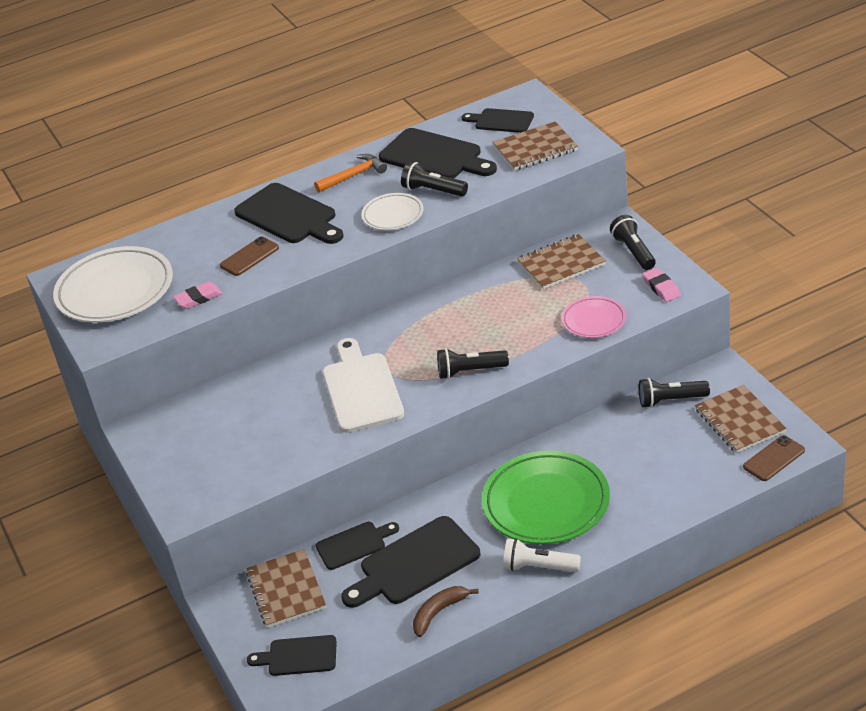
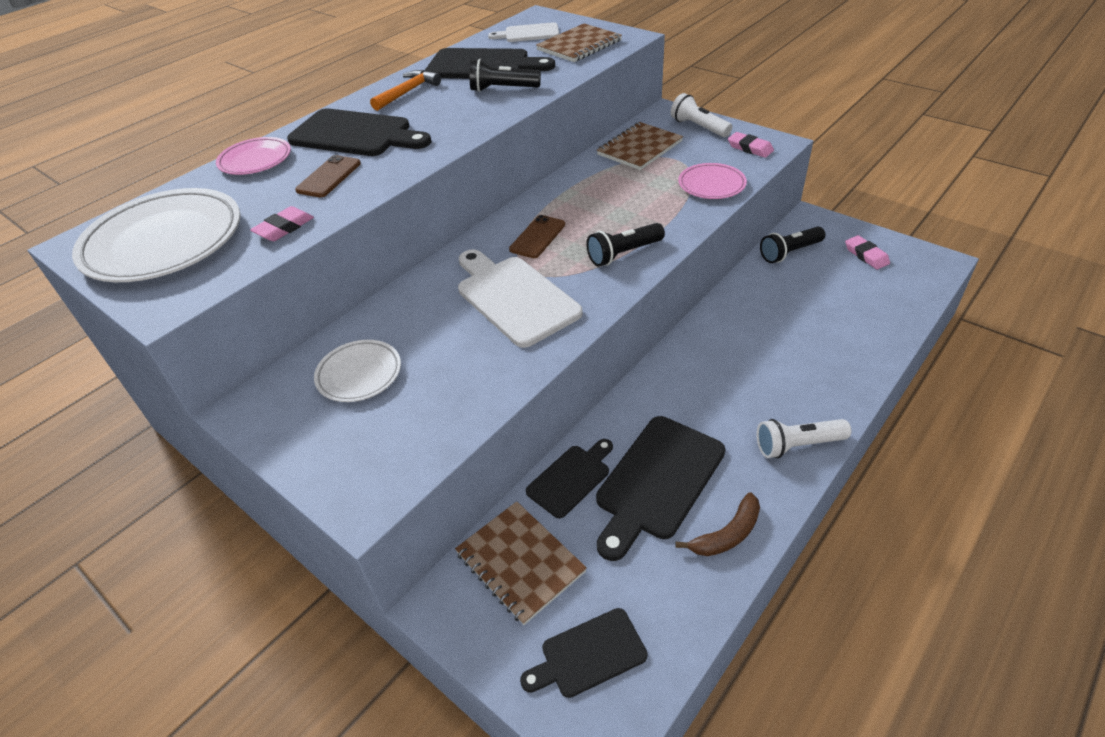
camera: 25 degrees left, 5 degrees up
white plate [361,193,424,230] -> white plate moved to [314,340,401,402]
brown banana [413,586,479,637] -> brown banana turned 150 degrees counterclockwise [675,492,760,556]
black cutting board [462,108,534,133] -> white cutting board [488,22,559,42]
green plate [482,451,610,544] -> none
black flashlight [610,215,656,270] -> white flashlight [671,93,732,137]
brown notebook [695,385,787,453] -> pink eraser [845,235,890,270]
brown phone [743,435,805,481] -> brown phone moved to [509,215,565,258]
none -> pink plate [216,137,291,175]

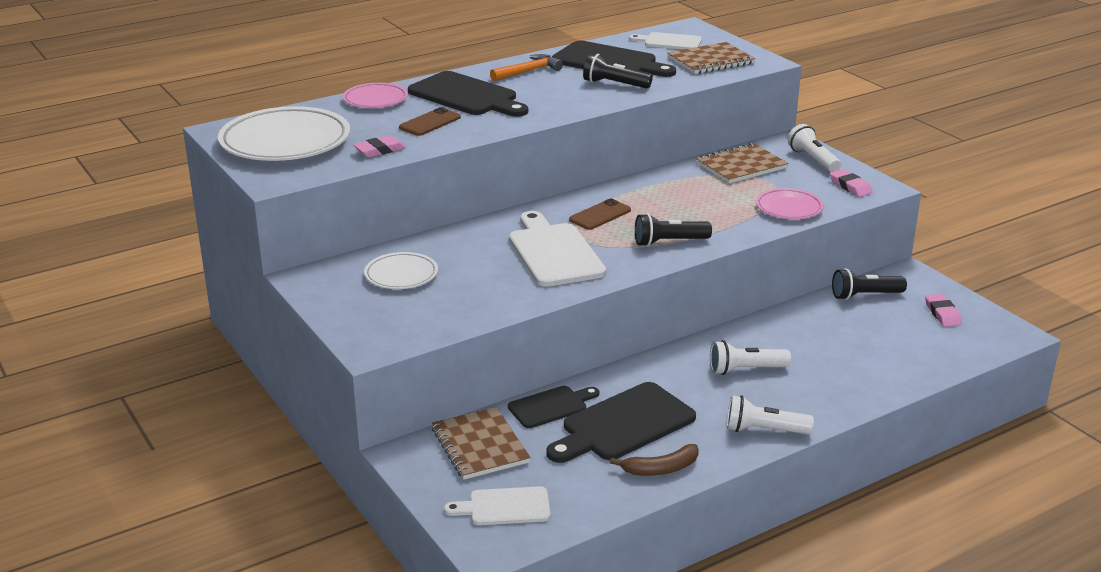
camera: 15 degrees right, 15 degrees down
black cutting board [520,608,648,698] -> white cutting board [444,486,550,525]
none -> white flashlight [710,340,791,375]

